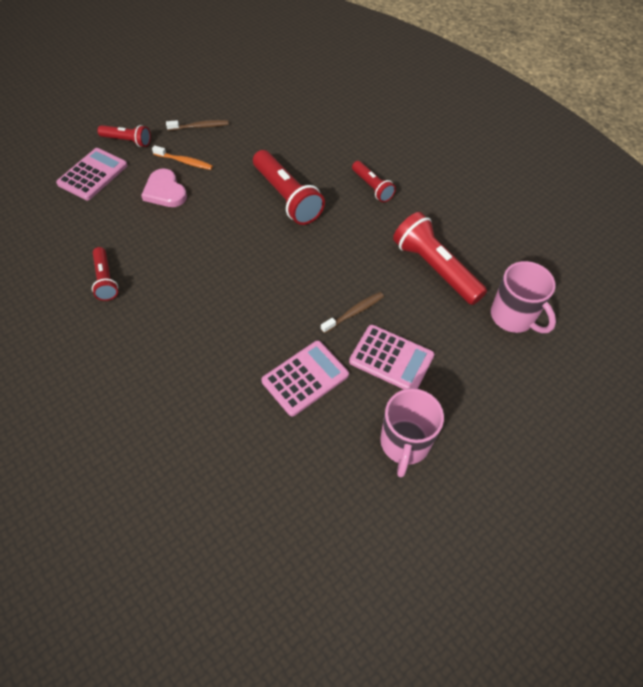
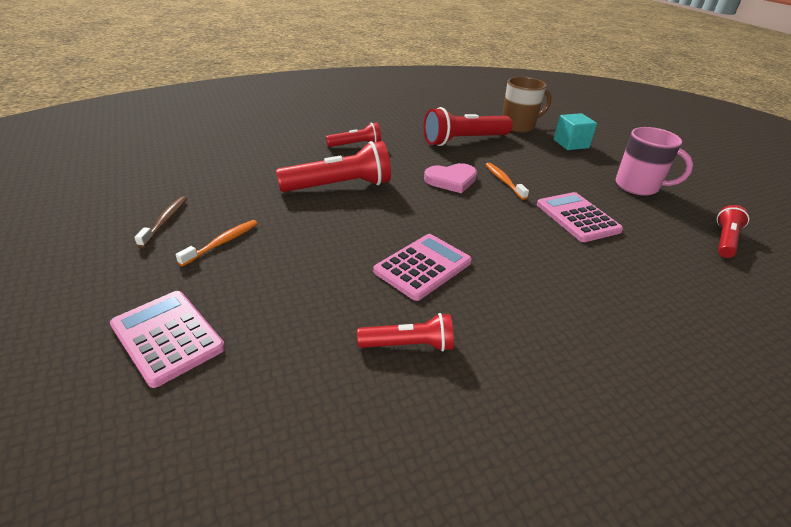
camera: 75 degrees left, 20 degrees down
red flashlight [98,125,151,147] -> red flashlight moved to [717,205,749,258]
pink heart [141,169,187,207] -> pink heart moved to [424,163,477,193]
brown toothbrush [321,292,384,334] -> orange toothbrush [485,163,529,200]
pink calculator [349,325,435,389] -> pink calculator moved to [373,234,472,301]
pink mug [491,261,556,333] -> brown mug [502,77,552,133]
none -> turquoise cube [553,113,597,150]

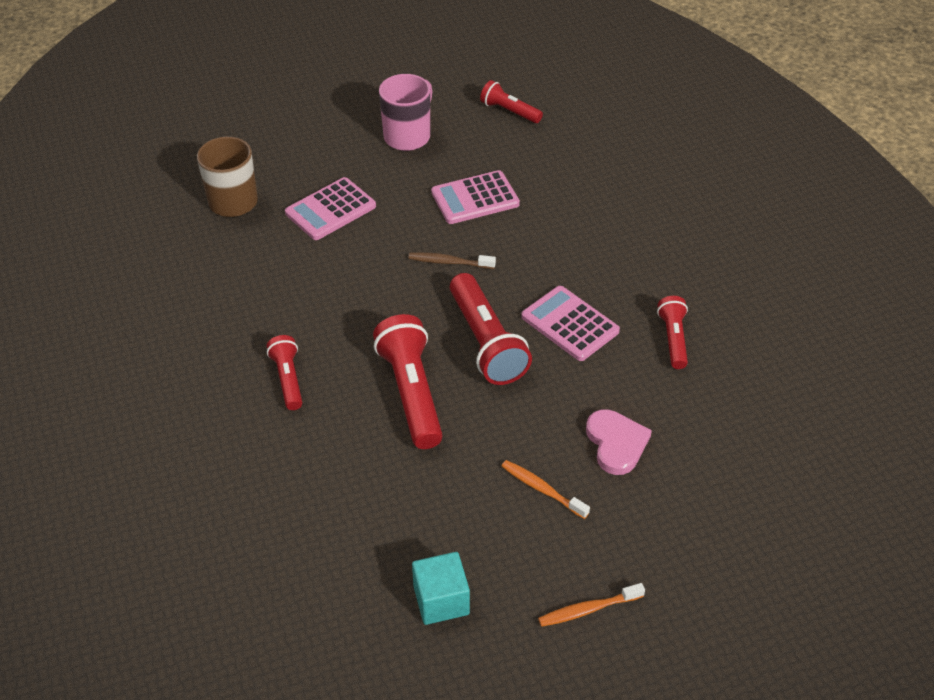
camera: 85 degrees left, 10 degrees up
pink calculator [110,291,225,388] -> pink calculator moved to [285,177,376,240]
brown toothbrush [134,196,187,248] -> brown toothbrush moved to [408,252,496,269]
red flashlight [424,107,513,146] -> red flashlight moved to [450,273,532,385]
pink heart [424,163,477,193] -> pink heart moved to [586,409,652,475]
orange toothbrush [485,163,529,200] -> orange toothbrush moved to [538,583,645,627]
turquoise cube [553,113,597,150] -> turquoise cube moved to [412,552,470,625]

